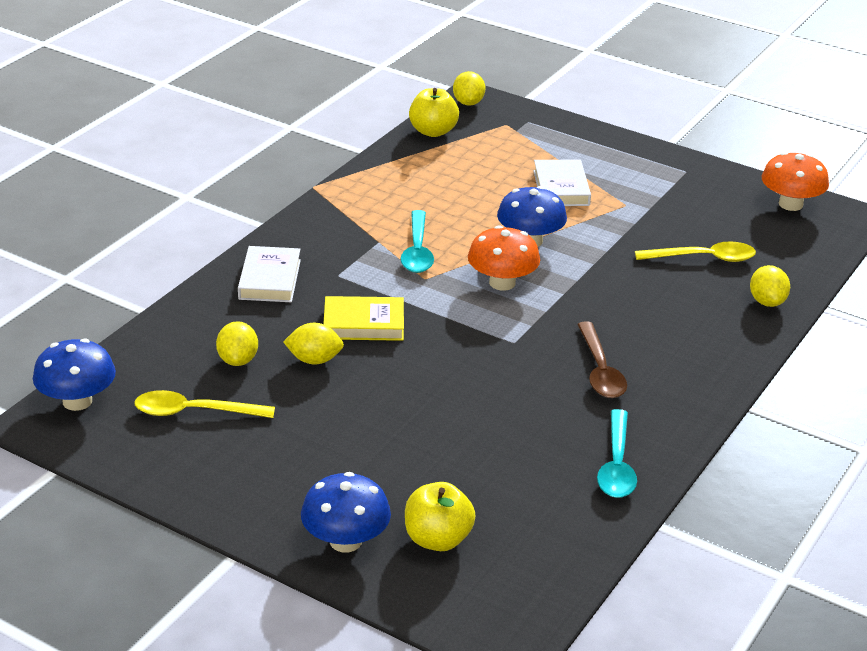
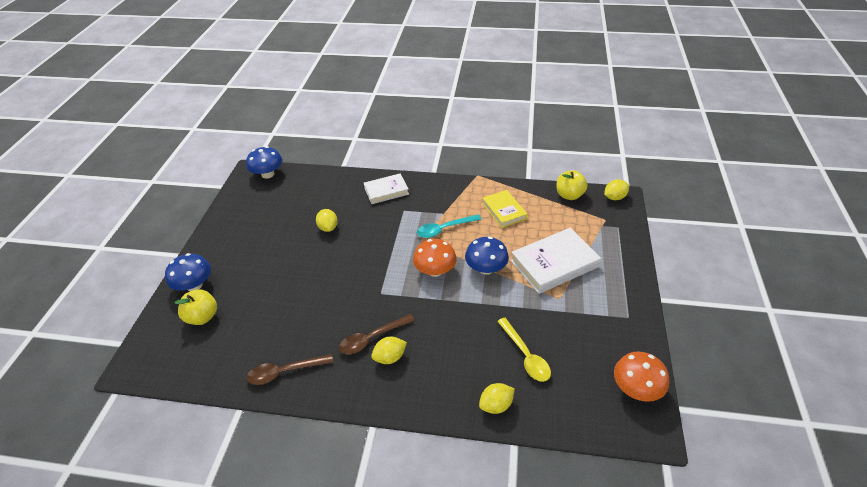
camera: 70 degrees right, 10 degrees up
yellow spoon [134,390,275,418] -> none
yellow lemon [216,321,258,366] -> yellow lemon moved to [371,337,407,364]
yellow book [323,296,404,341] -> yellow book moved to [482,190,527,228]
white book [533,159,591,206] -> white book [511,228,601,294], size x1.60
turquoise spoon [597,409,637,498] -> brown spoon [246,354,333,385]

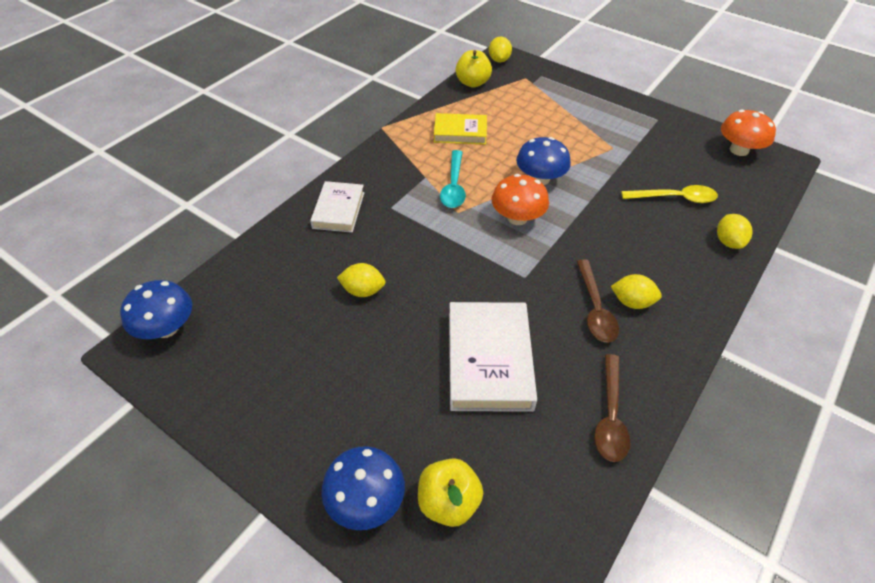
camera: 65 degrees left, 5 degrees up
yellow lemon [371,337,407,364] -> yellow lemon turned 75 degrees counterclockwise [611,274,662,309]
white book [511,228,601,294] -> white book moved to [449,302,537,412]

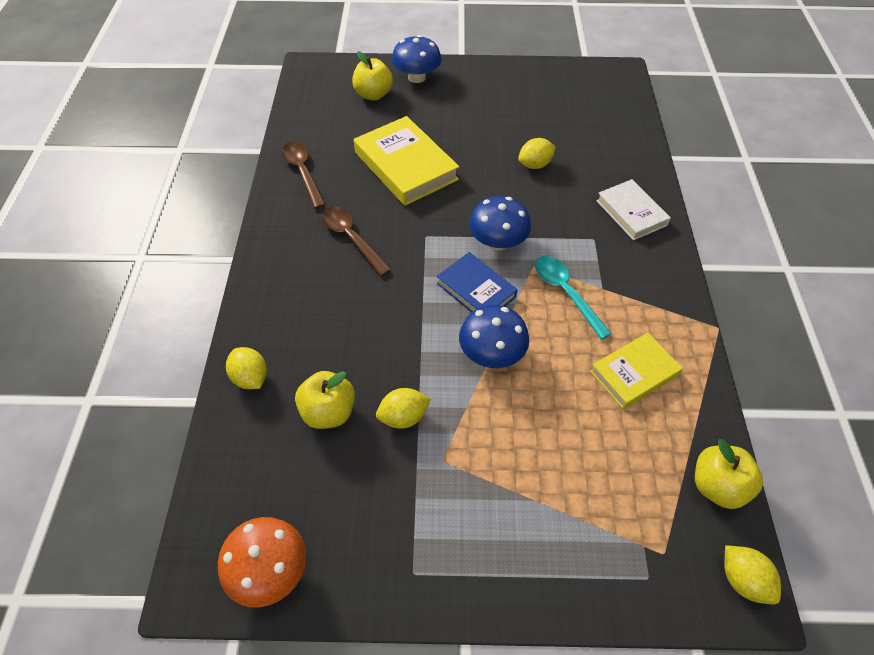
camera: 145 degrees right, 5 degrees up
blue mushroom [120,280,192,339] -> blue mushroom moved to [469,196,531,251]
white book [449,302,537,412] -> yellow book [354,116,459,206]
orange mushroom [492,174,549,225] -> blue book [437,252,518,312]
yellow lemon [611,274,662,309] -> yellow lemon moved to [376,388,431,429]
yellow spoon [621,185,718,203] -> yellow apple [295,371,355,429]

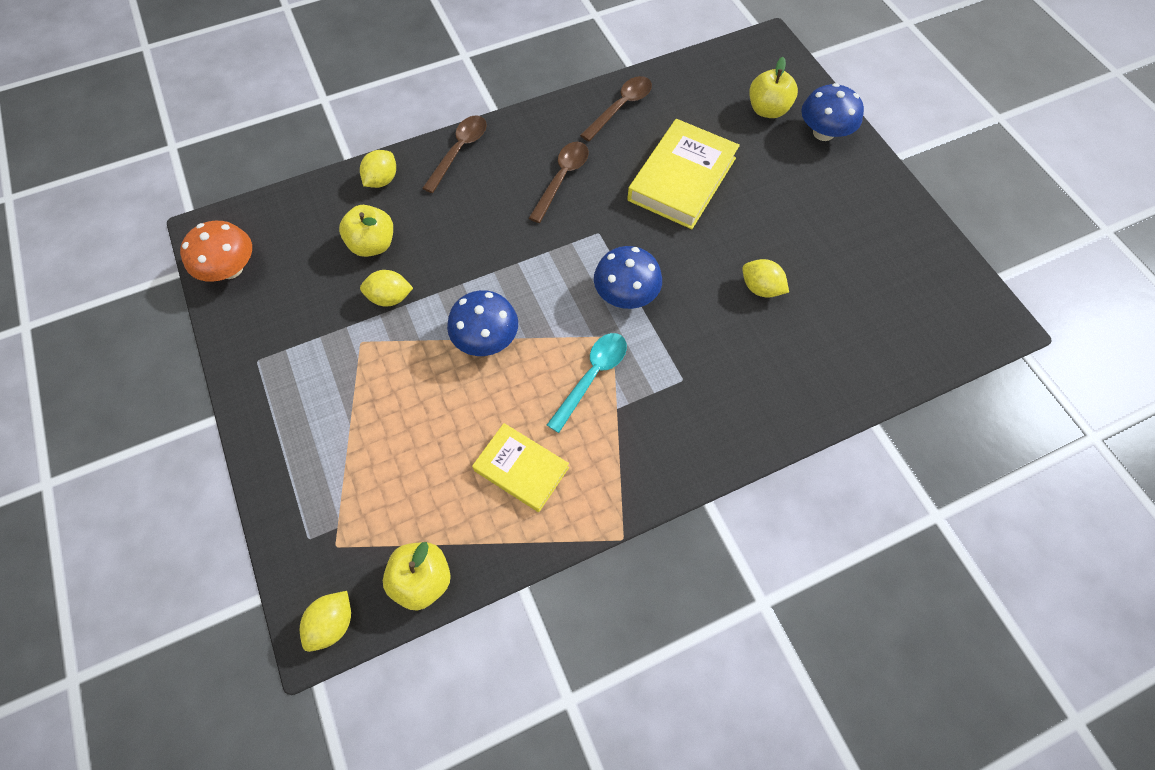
camera: 65 degrees right, 10 degrees up
yellow lemon [376,388,431,429] -> yellow lemon turned 45 degrees counterclockwise [360,270,413,307]
blue book [437,252,518,312] -> none
white book [596,179,671,241] -> none
none -> brown spoon [422,115,487,193]

